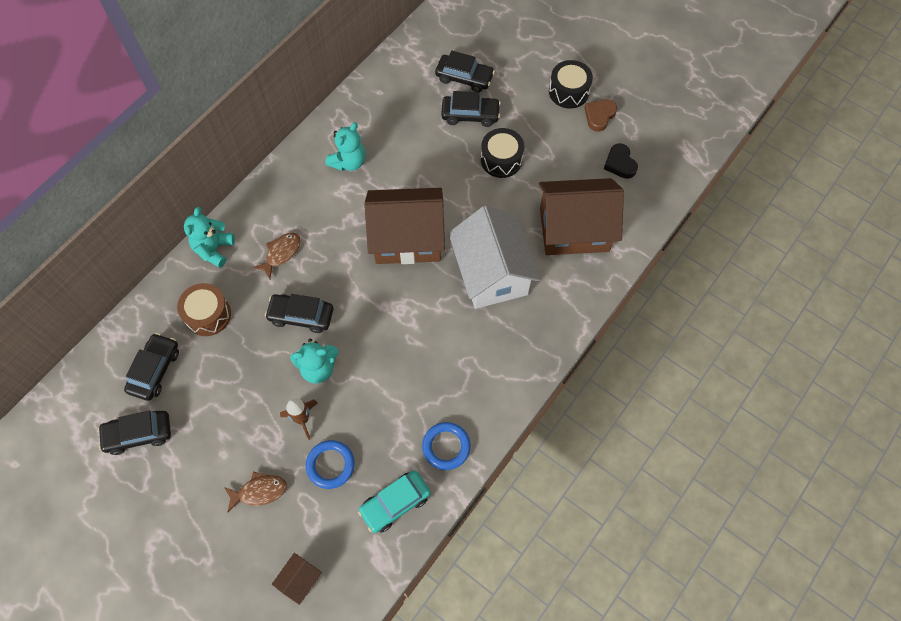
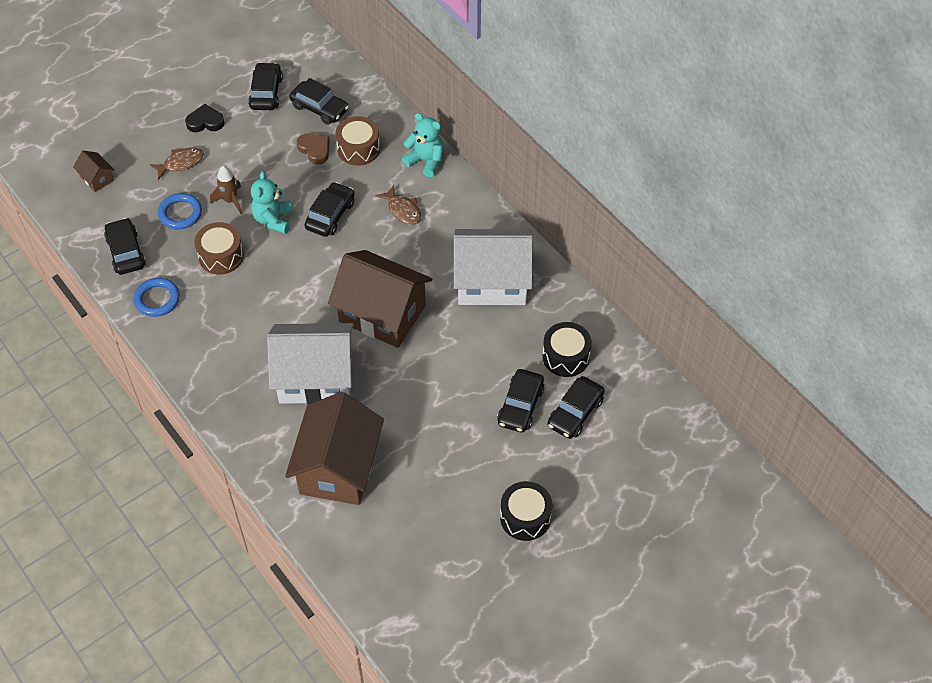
camera: 105 degrees right, 10 degrees down
brown fish [224,472,287,513] -> brown fish turned 120 degrees counterclockwise [150,148,204,180]
turquoise teddy bear [325,122,366,171] -> white house [454,229,533,305]
turquoise car [358,470,431,533] -> black car [104,218,146,275]
brown house [364,188,445,264] -> brown house turned 75 degrees counterclockwise [328,250,432,348]
black drum [481,128,524,178] -> black drum moved to [542,322,592,377]
brown heart [585,99,617,132] -> brown heart moved to [297,134,330,165]
black heart [604,143,638,179] -> black heart moved to [185,104,225,132]
none -> brown drum [194,222,244,274]

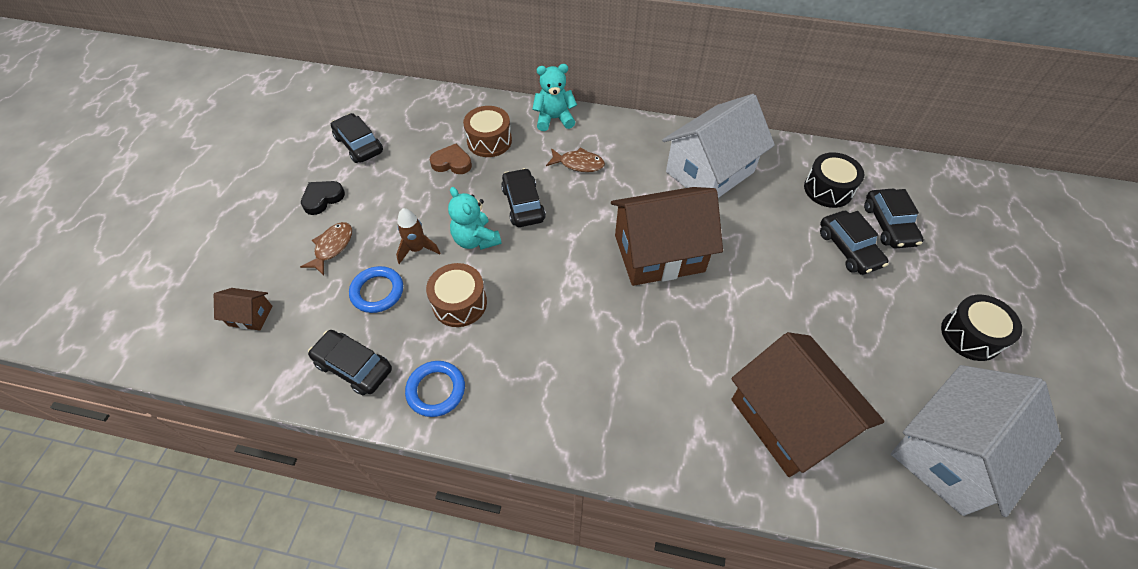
camera: 40 degrees left, 0 degrees up
white house [267,323,354,405] -> white house moved to [891,365,1061,517]
black car [289,78,349,125] -> none

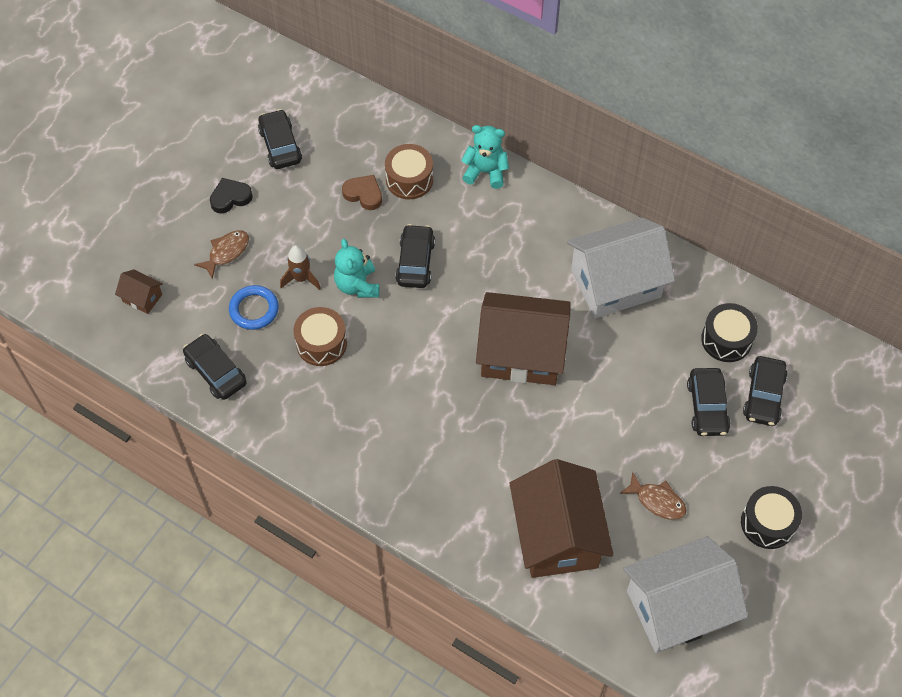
camera: 20 degrees right, 5 degrees up
blue ring [405,361,465,417] -> none
brown fish [546,147,605,172] -> brown fish moved to [619,472,686,520]

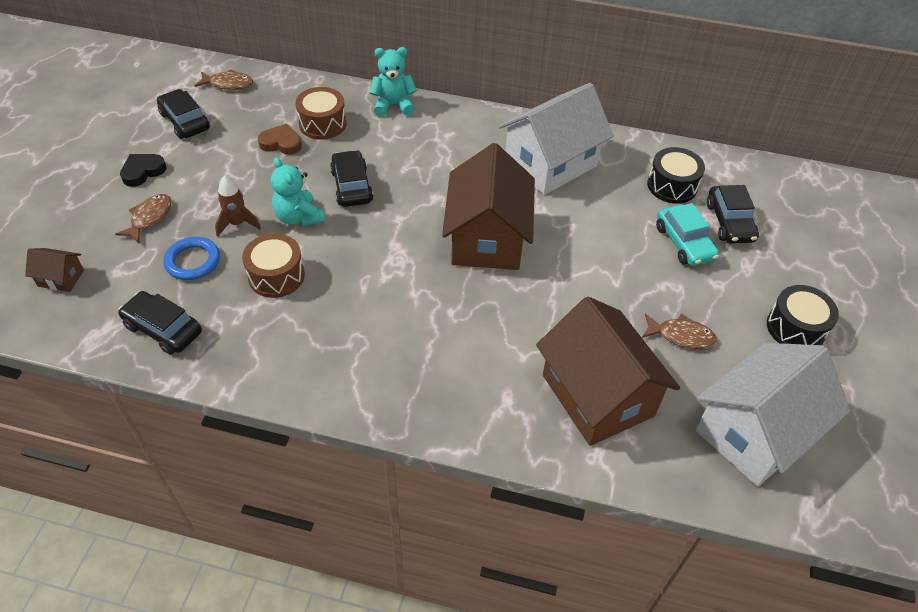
camera: 20 degrees left, 10 degrees down
brown house [476,292,571,385] -> brown house turned 75 degrees counterclockwise [442,143,535,270]
black car [687,368,731,436] -> turquoise car [656,203,719,266]
none -> brown fish [195,69,253,90]

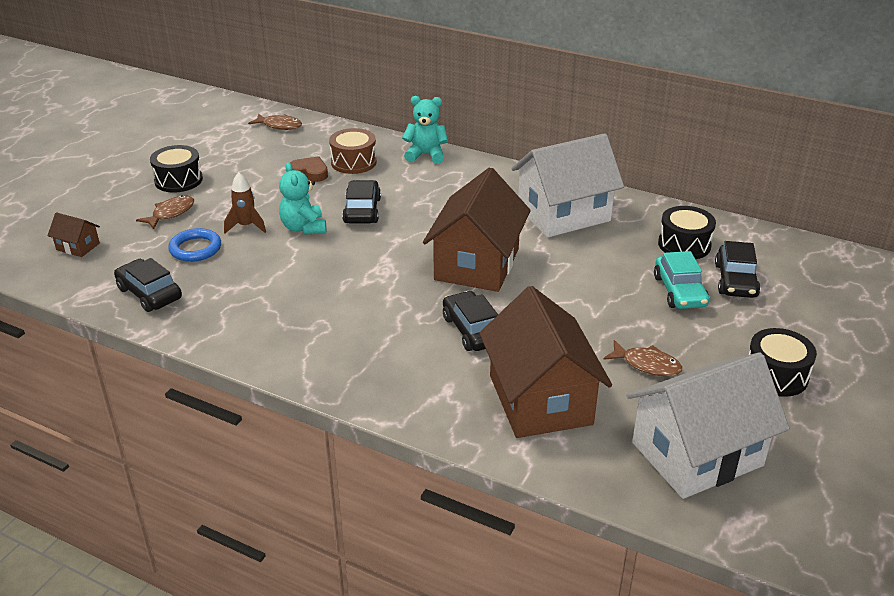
camera: 15 degrees right, 15 degrees down
black heart [120,154,166,187] -> black drum [150,145,203,192]
black car [157,89,210,139] -> black car moved to [443,291,498,351]
brown drum [242,233,305,298] -> none

